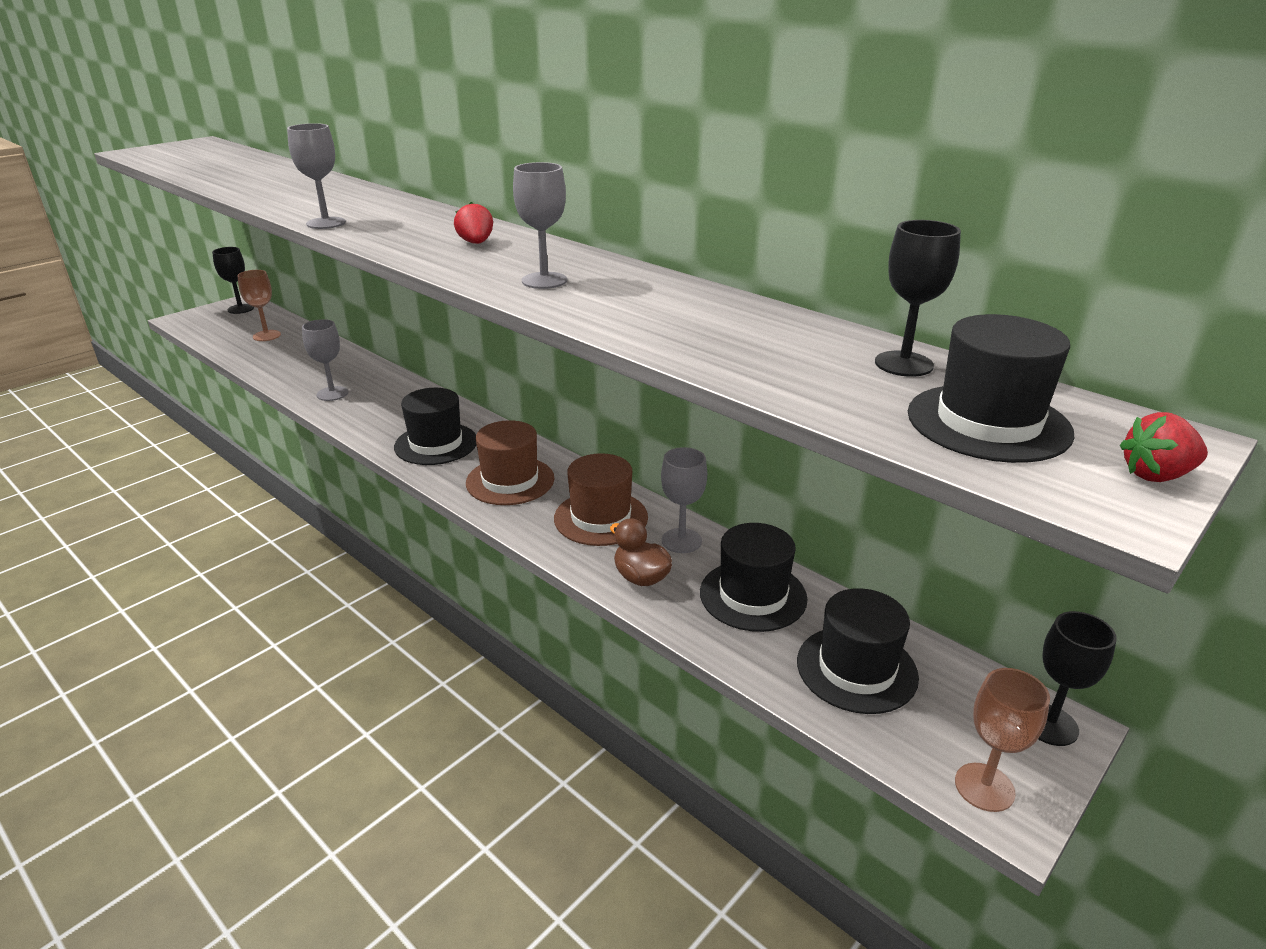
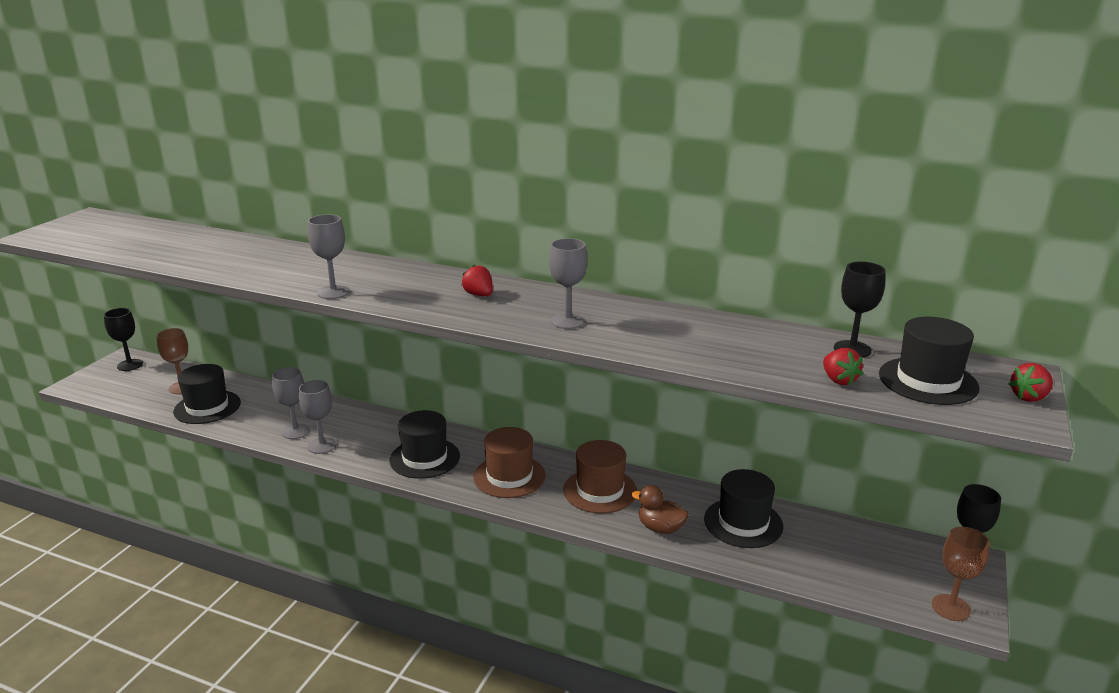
camera: 20 degrees left, 5 degrees down
grey goblet [661,447,707,553] -> grey goblet moved to [299,380,336,454]
black hat [797,588,919,714] -> black hat moved to [173,364,241,424]
none -> red strawberry [823,348,863,385]

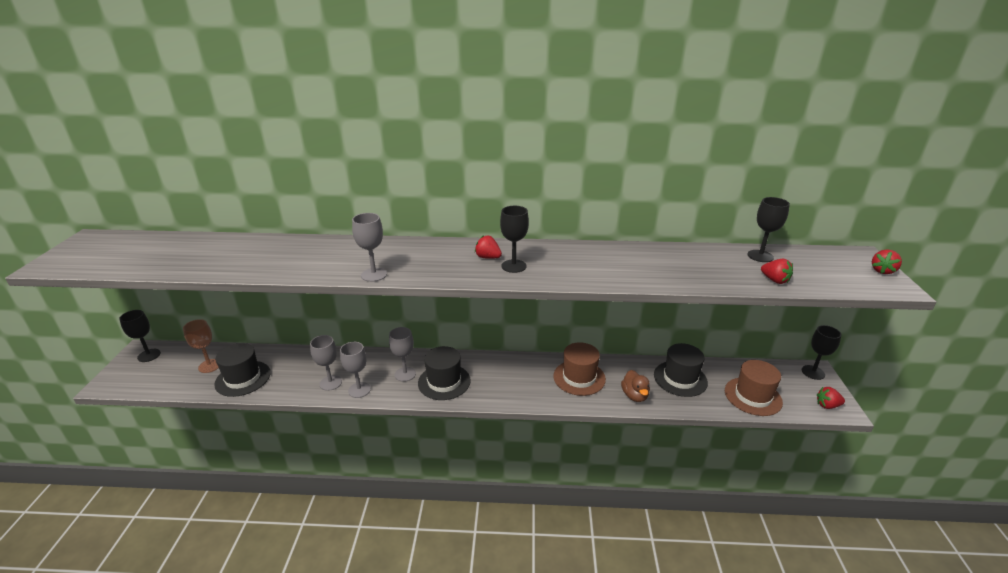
camera: 20 degrees left, 5 degrees up
brown hat [473,427,546,498] -> brown hat moved to [725,360,783,416]
grey goblet [549,238,587,329] -> grey goblet moved to [389,327,416,382]
brown duck [631,485,689,534] -> brown duck turned 105 degrees counterclockwise [621,370,650,402]
black hat [879,317,980,405] -> none
brown goblet [932,527,990,621] -> red strawberry [817,387,845,409]
none -> black goblet [500,206,529,273]

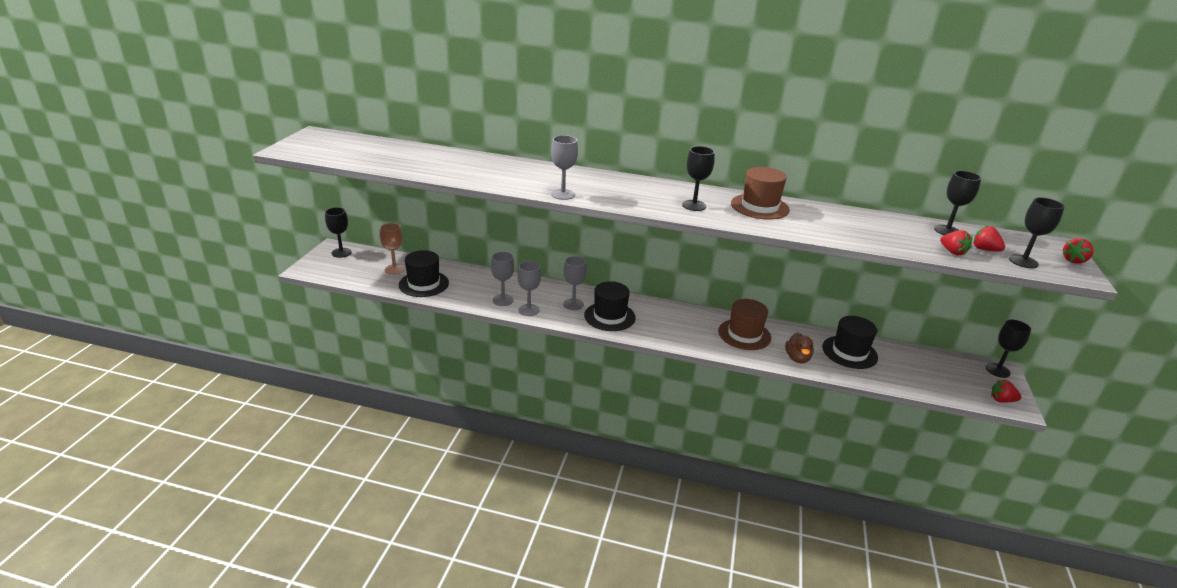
camera: 10 degrees right, 0 degrees up
red strawberry [475,235,502,259] -> red strawberry moved to [973,226,1005,252]
brown hat [725,360,783,416] -> brown hat moved to [731,167,790,220]
none -> black goblet [1009,198,1065,268]

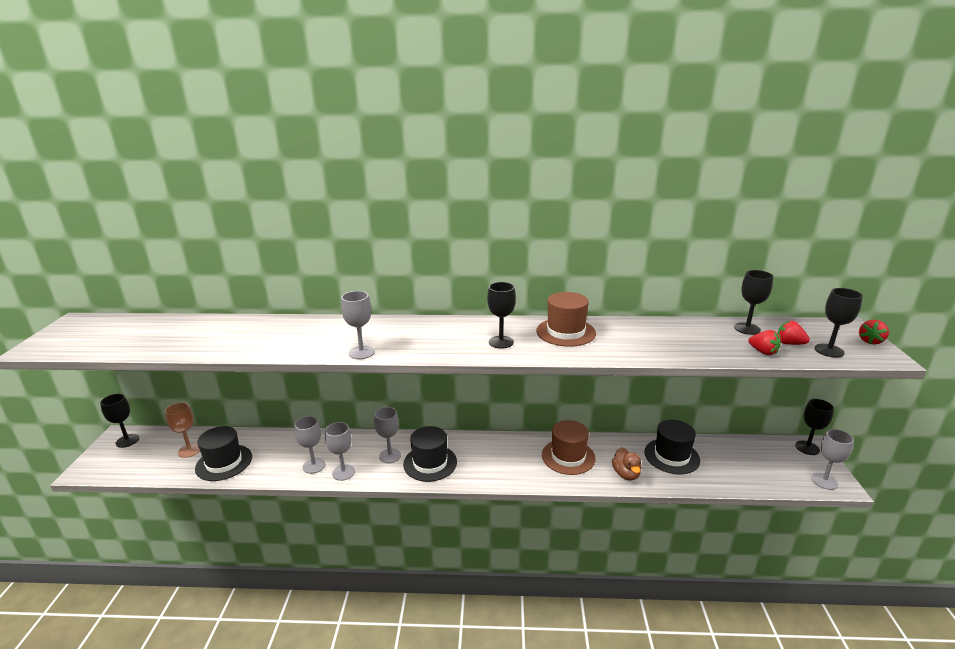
camera: 10 degrees left, 5 degrees down
red strawberry [991,380,1021,403] -> grey goblet [811,429,854,490]

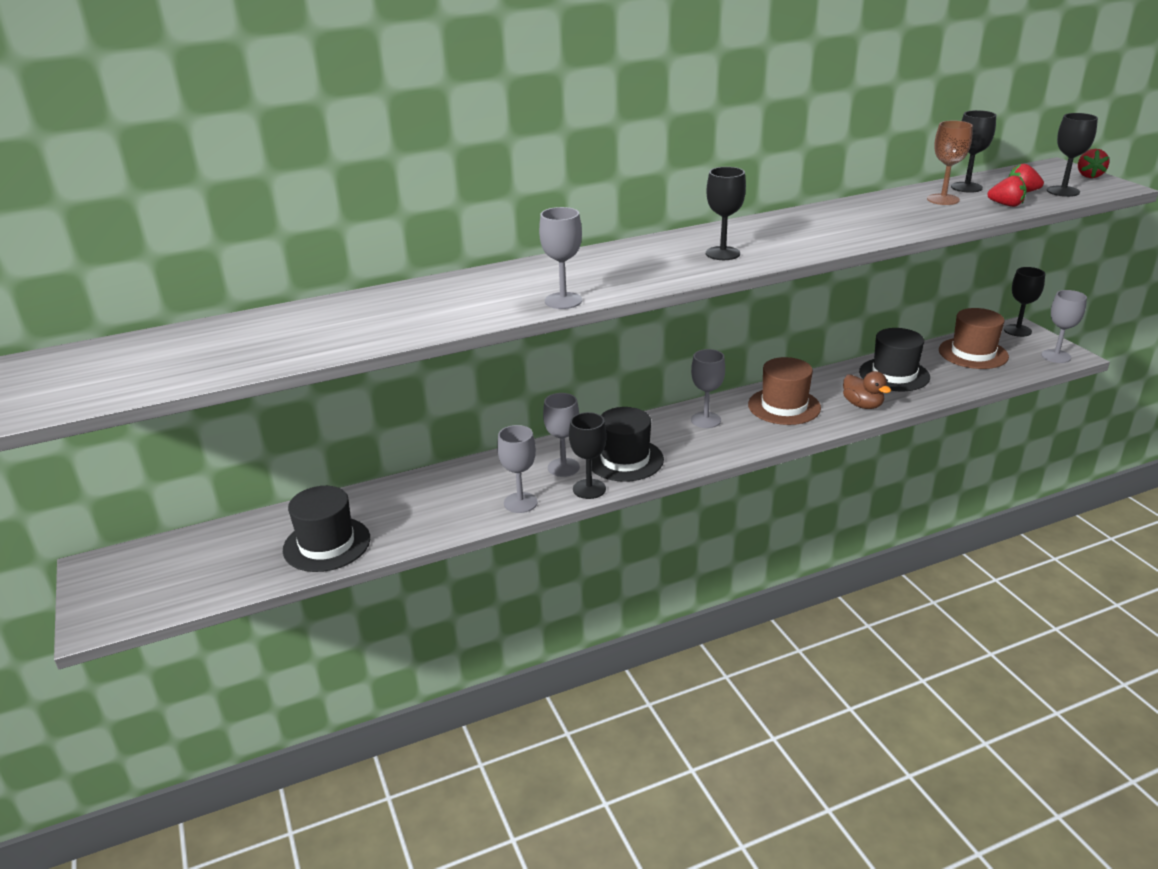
camera: 25 degrees left, 5 degrees up
black goblet [100,394,139,448] -> black goblet moved to [569,412,607,499]
brown goblet [165,402,200,458] -> brown goblet moved to [927,121,973,205]
grey goblet [294,416,326,474] -> grey goblet moved to [691,349,725,428]
brown hat [536,292,596,347] -> brown hat moved to [939,308,1009,369]

